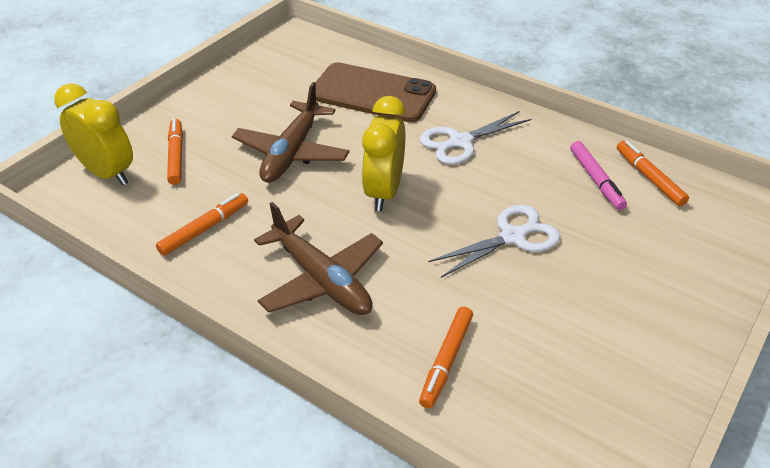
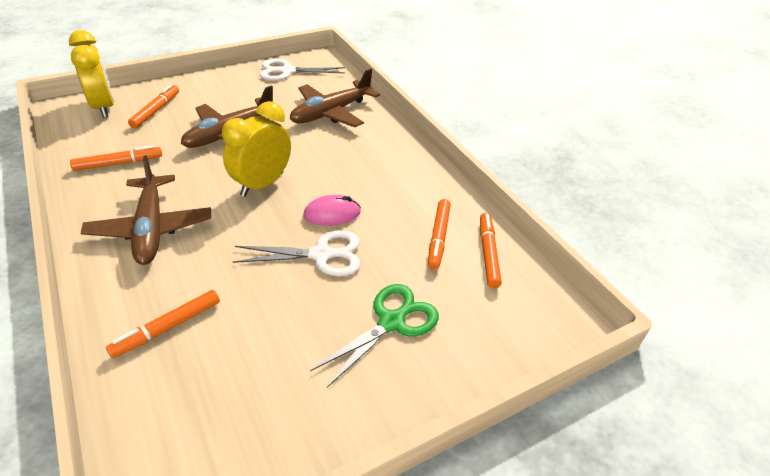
camera: 25 degrees right, 0 degrees up
brown phone [316,62,436,122] -> brown plane [290,69,380,127]
white scissors [420,111,532,164] -> white scissors moved to [260,59,345,81]
pink marker [570,141,627,210] -> orange marker [428,199,451,270]
none -> pink mouse [303,195,361,226]
none -> green scissors [310,284,439,388]

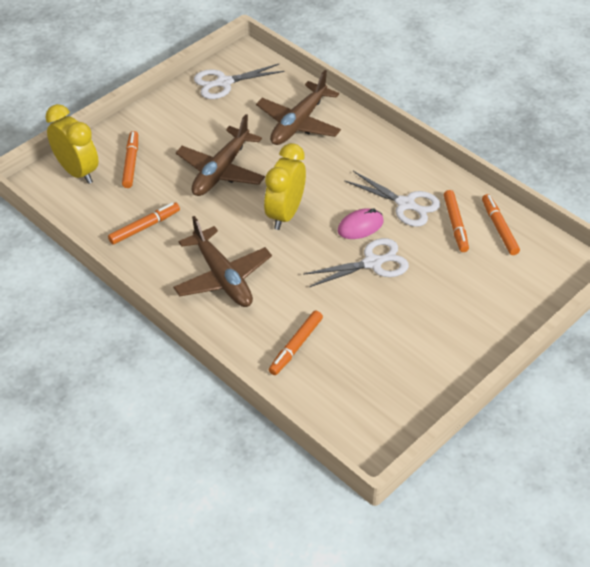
camera: 15 degrees left, 5 degrees up
green scissors [310,284,439,388] -> none
none -> white scissors [344,171,440,227]

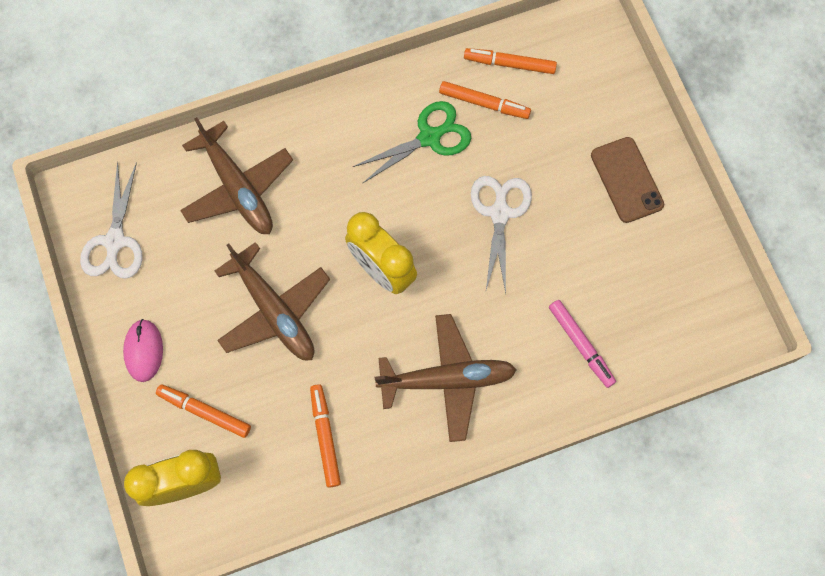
camera: 65 degrees left, 25 degrees up
orange marker [269,311,323,375] -> pink marker [549,300,616,388]
pink mouse [338,208,383,239] -> pink mouse moved to [123,319,163,382]
white scissors [344,171,440,227] -> green scissors [353,101,471,184]
none -> brown phone [591,137,664,223]

